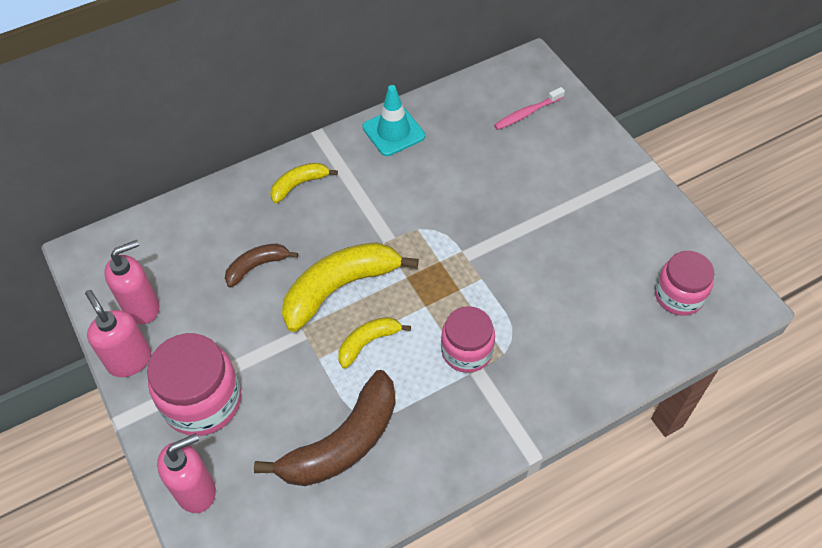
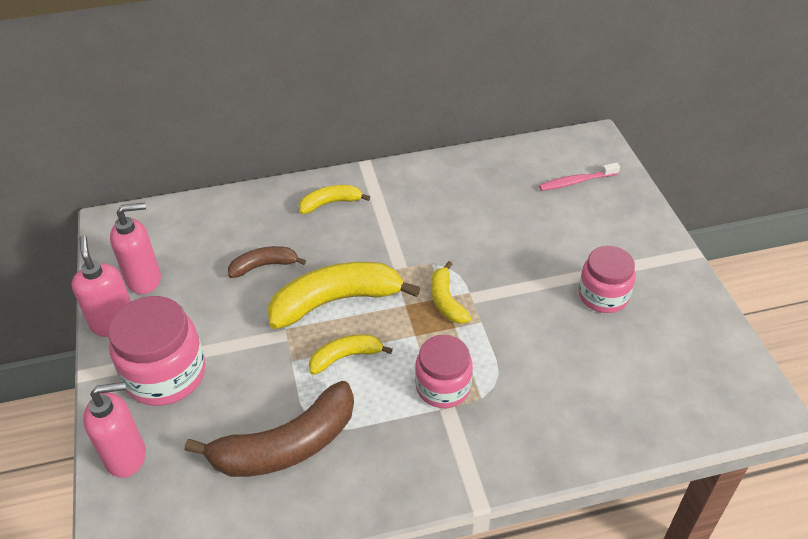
camera: 15 degrees right, 10 degrees down
turquoise traffic cone [362,85,425,156] -> none
pink jar [655,251,715,316] -> pink jar moved to [578,246,636,313]
none -> yellow banana [431,261,471,324]

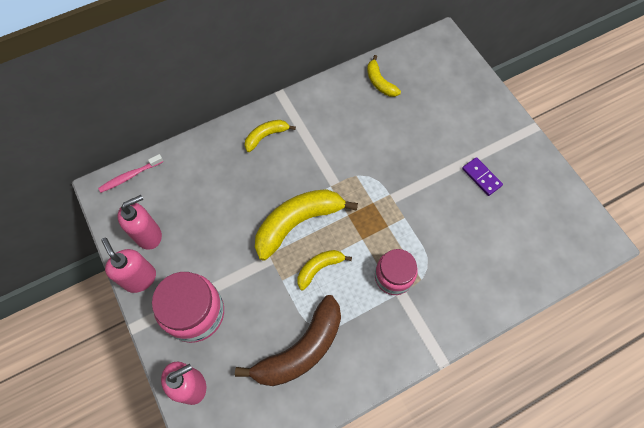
camera: 15 degrees left, 20 degrees up
brown banana [228,246,306,278] -> none
yellow banana [431,261,471,324] -> yellow banana moved to [367,55,401,97]
pink toothbrush [539,163,620,191] -> pink toothbrush moved to [98,154,164,193]
pink jar [578,246,636,313] -> purple domino [462,157,503,196]

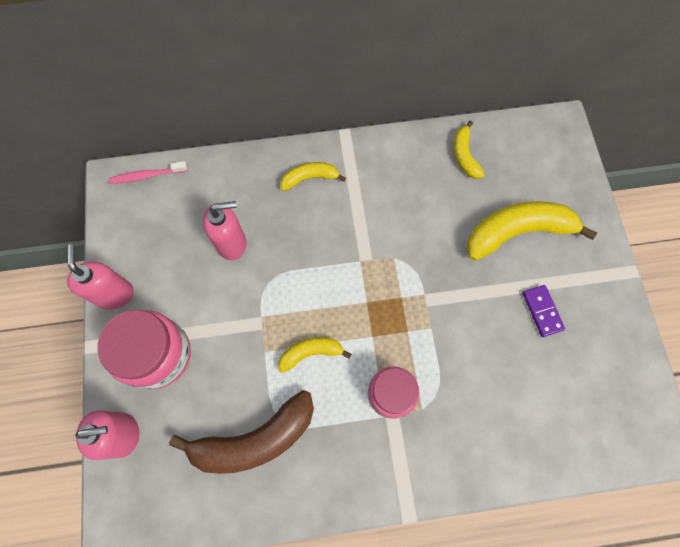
camera: 20 degrees right, 5 degrees up
pink soap dispenser [117,195,162,250] -> pink soap dispenser moved to [203,201,247,260]
yellow banana [255,189,358,261] -> yellow banana moved to [466,201,597,261]

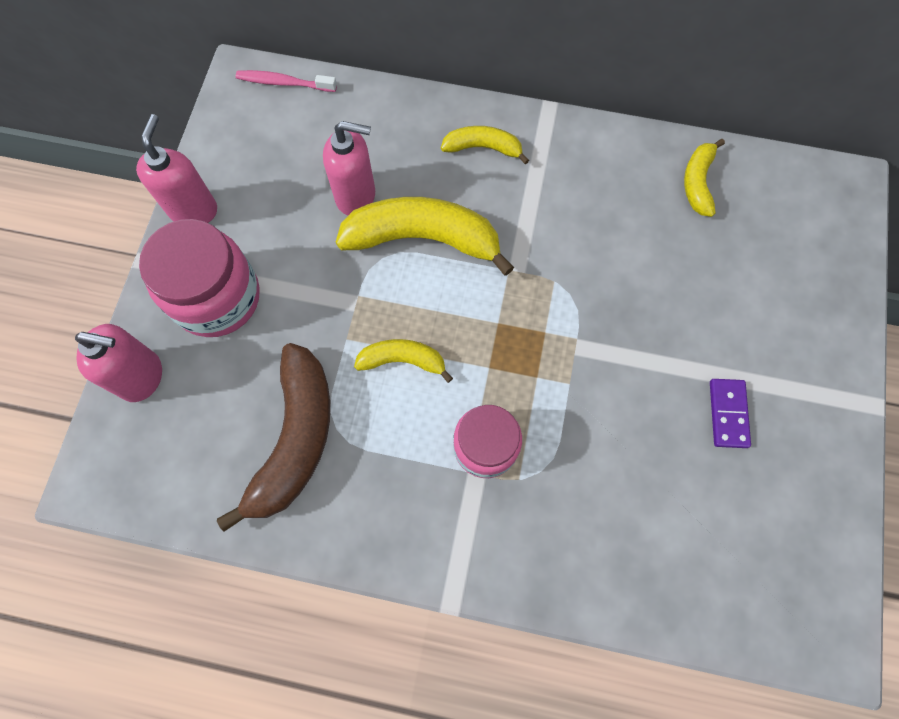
camera: 20 degrees right, 0 degrees up
brown banana [169,390,314,474] -> brown banana turned 75 degrees counterclockwise [217,343,330,532]
yellow banana [466,201,597,261] -> yellow banana moved to [336,197,514,276]

